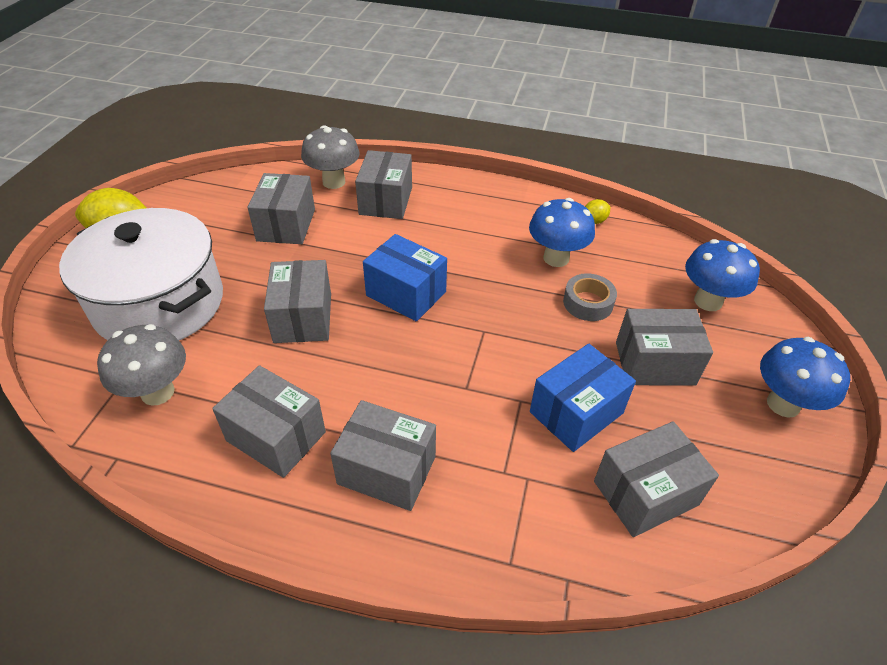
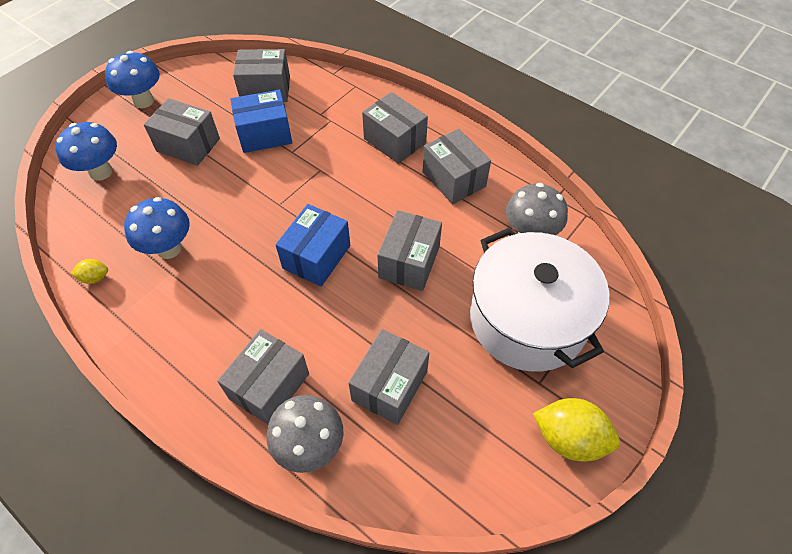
camera: 155 degrees left, 10 degrees up
blue box [363,234,447,321] -> blue box turned 60 degrees clockwise [276,204,350,287]
grey tape [563,273,617,321] -> none

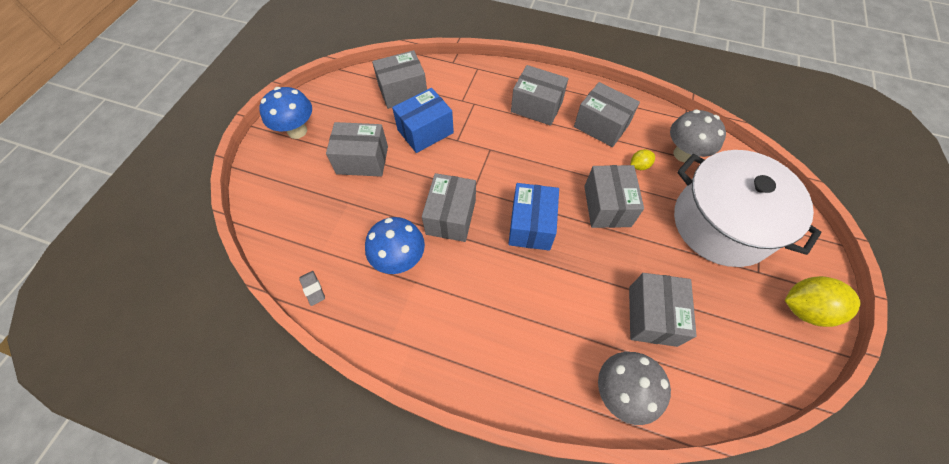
camera: 20 degrees left, 5 degrees up
blue mushroom [55,122,117,181] -> none
yellow lemon [71,259,108,284] -> yellow lemon moved to [630,149,655,170]
grey box [217,329,309,424] -> grey box moved to [422,173,476,242]
none -> grey eraser [299,271,325,306]

